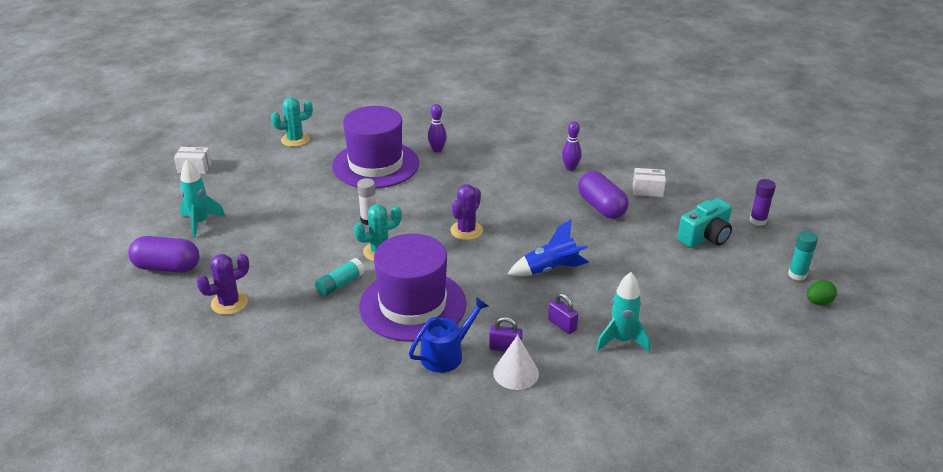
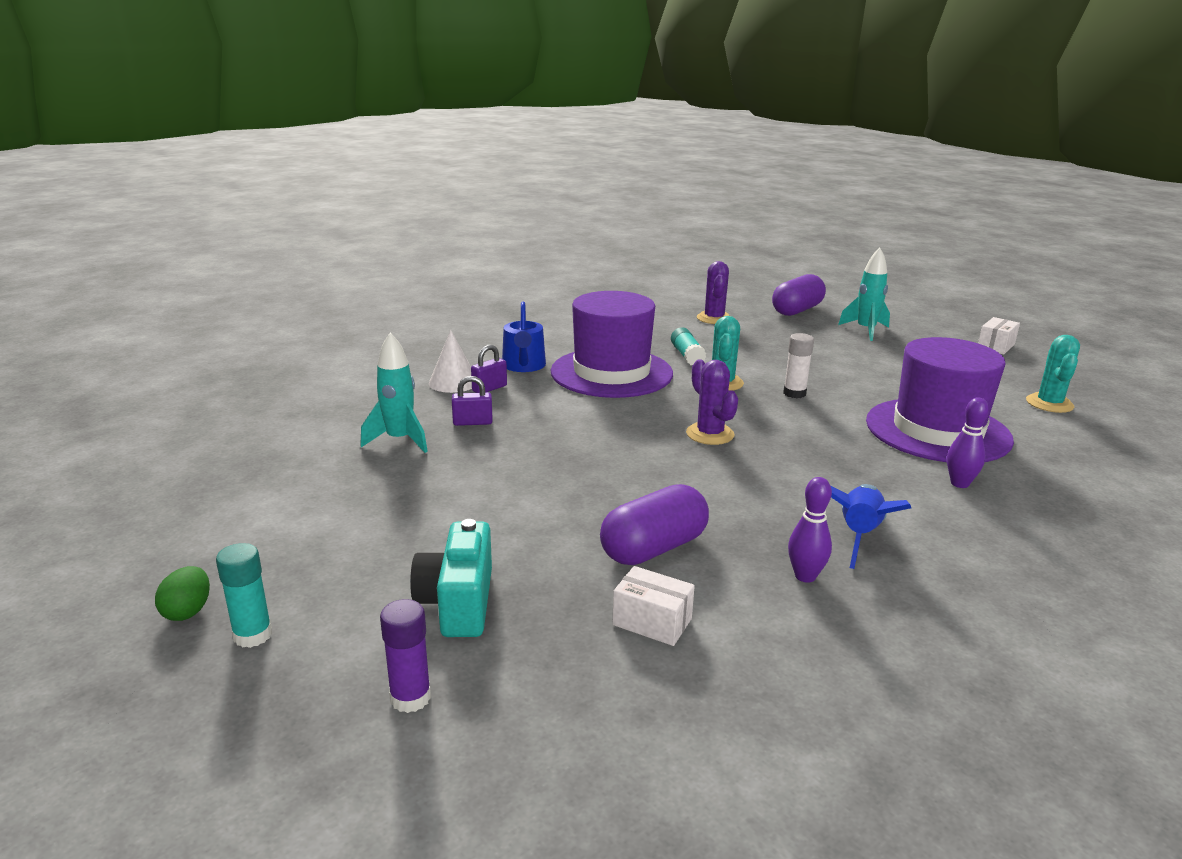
camera: 125 degrees right, 10 degrees down
blue rocket [508,219,589,276] -> blue rocket moved to [831,484,911,569]
purple capsule [578,171,629,219] -> purple capsule turned 45 degrees counterclockwise [600,484,709,565]
white box [633,168,666,197] -> white box turned 75 degrees clockwise [612,566,695,646]

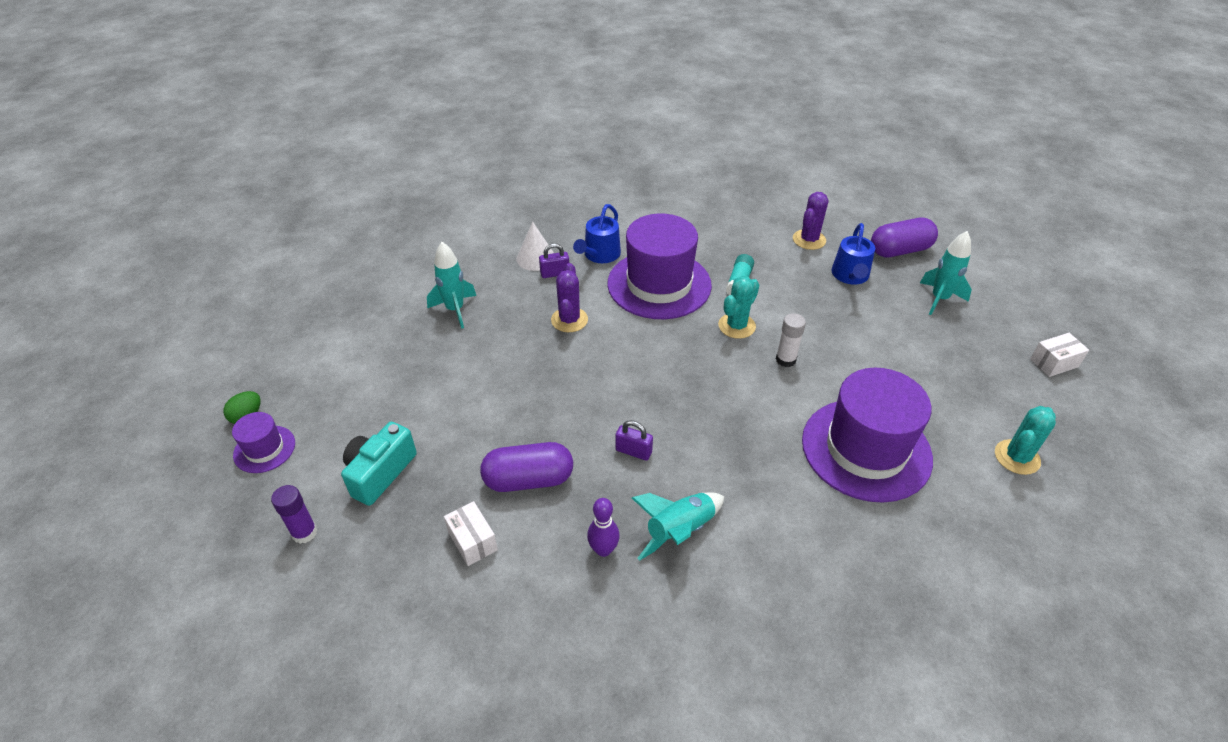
camera: 30 degrees right, 20 degrees up
turquoise glue stick [216,543,272,648] -> purple hat [232,412,295,473]
purple padlock [452,376,493,426] -> purple padlock moved to [615,420,653,461]
purple cactus [686,359,738,445] -> purple cactus moved to [551,263,588,332]
blue rocket [831,484,911,569] -> turquoise rocket [632,492,724,561]
purple bowling pin [947,397,989,488] -> none
none -> blue watering can [832,223,875,285]

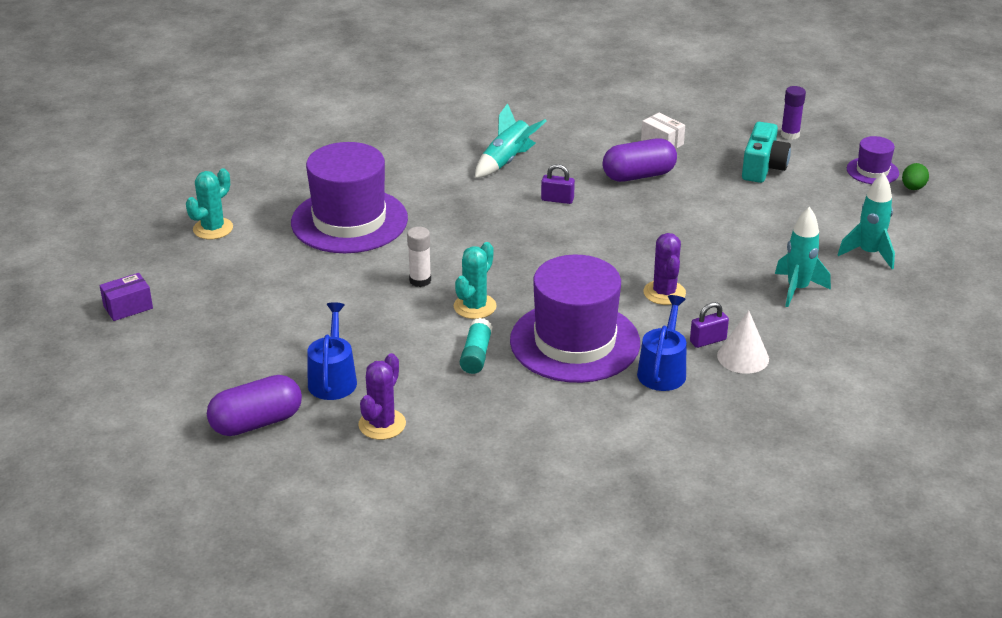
camera: 170 degrees right, 10 degrees down
purple bowling pin [587,498,620,557] -> none
turquoise rocket [920,231,972,315] -> turquoise rocket moved to [838,173,895,269]
white box [1030,333,1089,377] -> purple box [99,273,153,321]

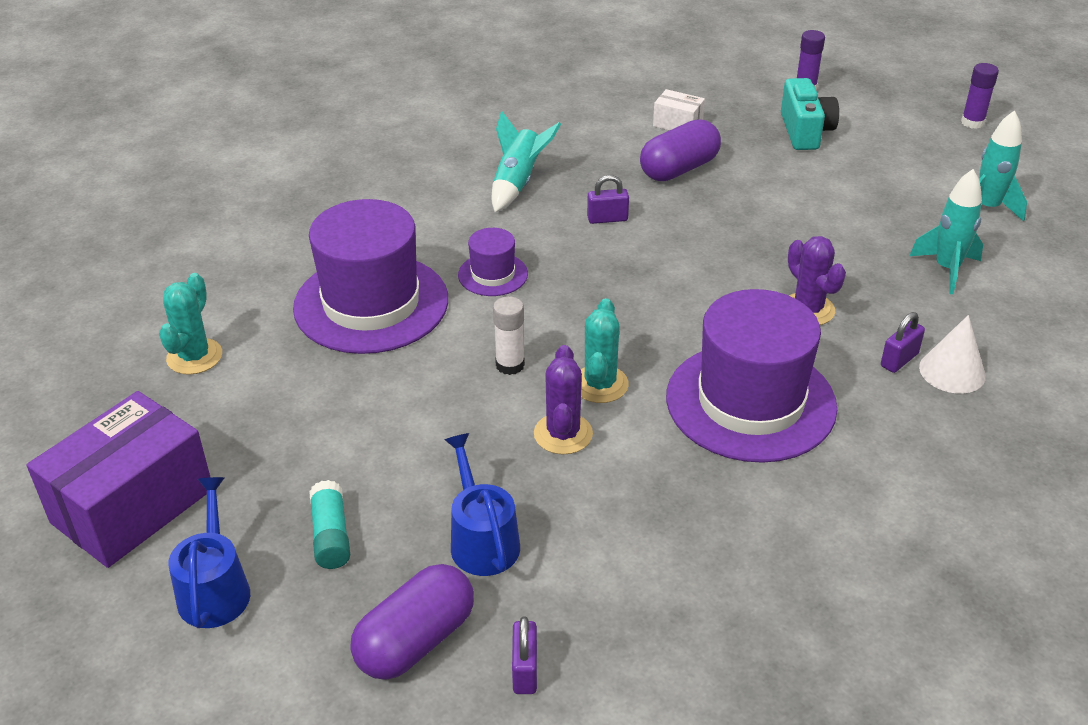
camera: 20 degrees left, 5 degrees up
purple box [99,273,153,321] -> purple box [27,391,210,568], size x2.17
purple cactus [358,353,406,440] -> purple cactus moved to [534,345,593,455]
turquoise glue stick [460,318,493,374] -> turquoise glue stick moved to [309,480,350,569]
blue watering can [637,295,686,391] -> blue watering can moved to [168,477,250,628]
purple hat [847,136,899,184] -> purple hat moved to [458,228,528,296]
green egg [902,163,929,190] -> purple glue stick [961,63,999,129]
none -> purple padlock [512,616,537,694]

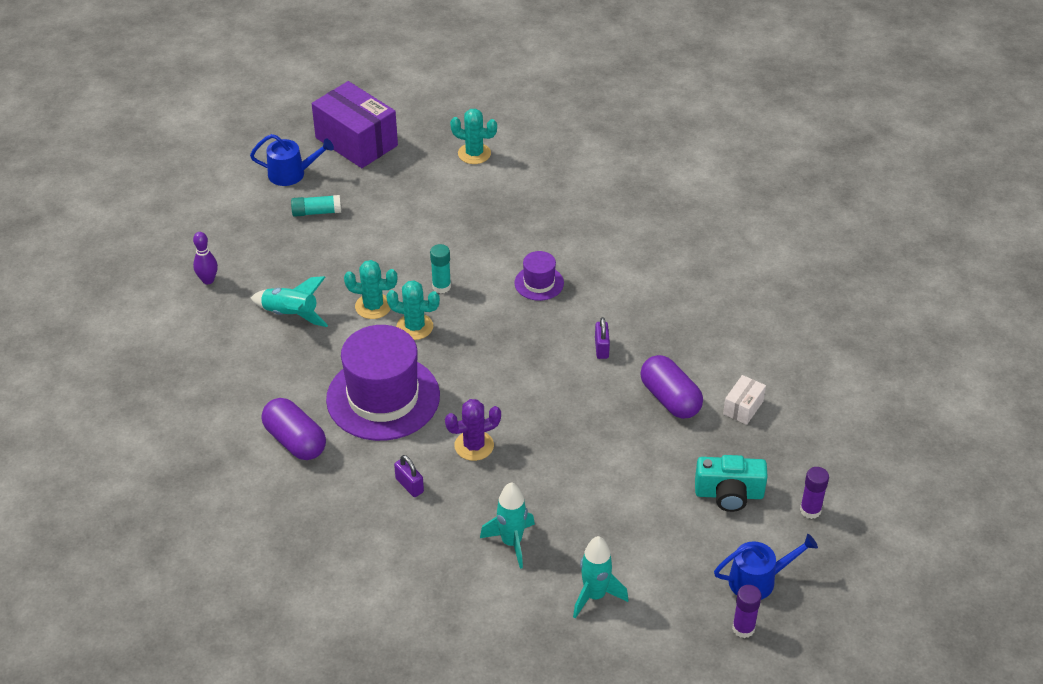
camera: 95 degrees right, 5 degrees up
purple hat [293,199,448,354] -> none
purple capsule [351,564,474,679] -> purple capsule moved to [262,398,326,460]
blue watering can [445,433,520,576] -> blue watering can moved to [714,534,818,600]
turquoise rocket [492,111,561,212] -> turquoise rocket moved to [251,276,328,327]
white glue stick [493,296,525,375] -> turquoise glue stick [430,244,451,294]
purple padlock [512,616,537,694] -> purple bowling pin [193,232,218,284]
purple cactus [534,345,593,455] -> turquoise cactus [344,260,397,319]
white cone [919,315,986,394] -> none

